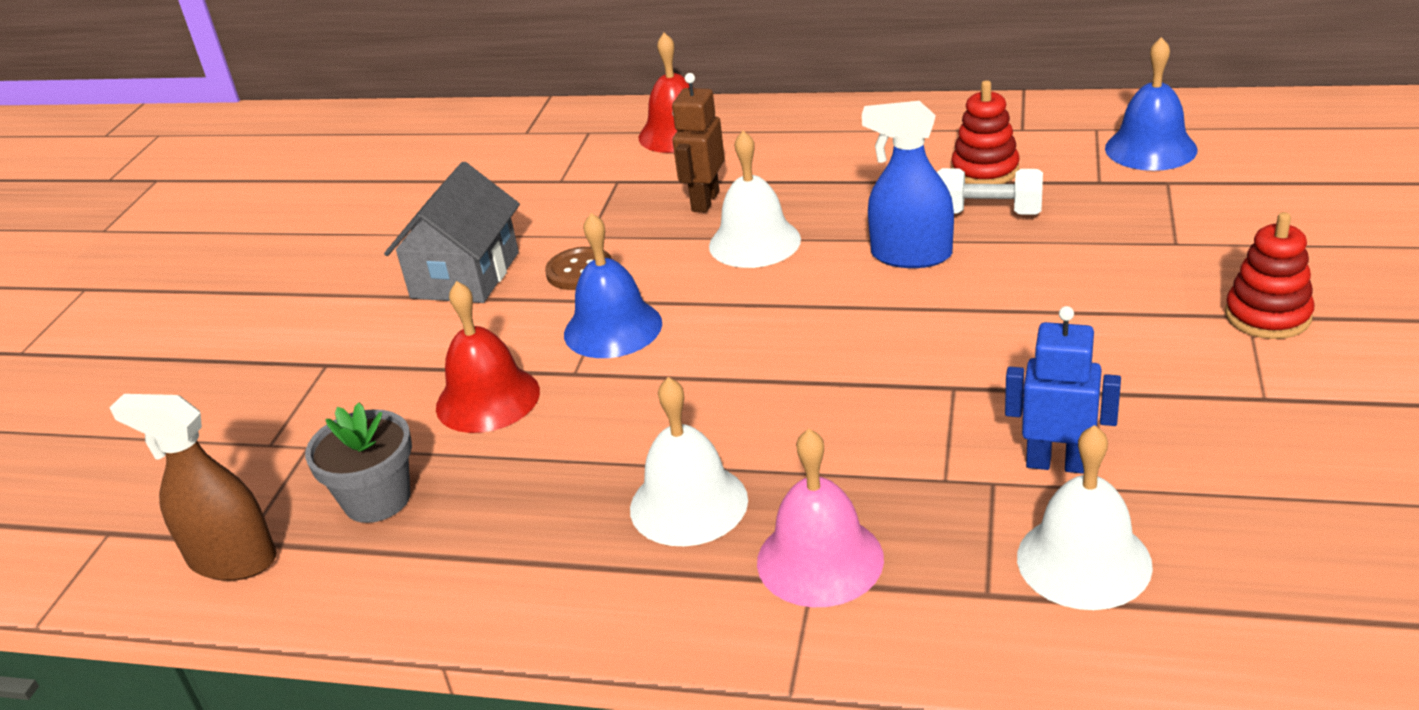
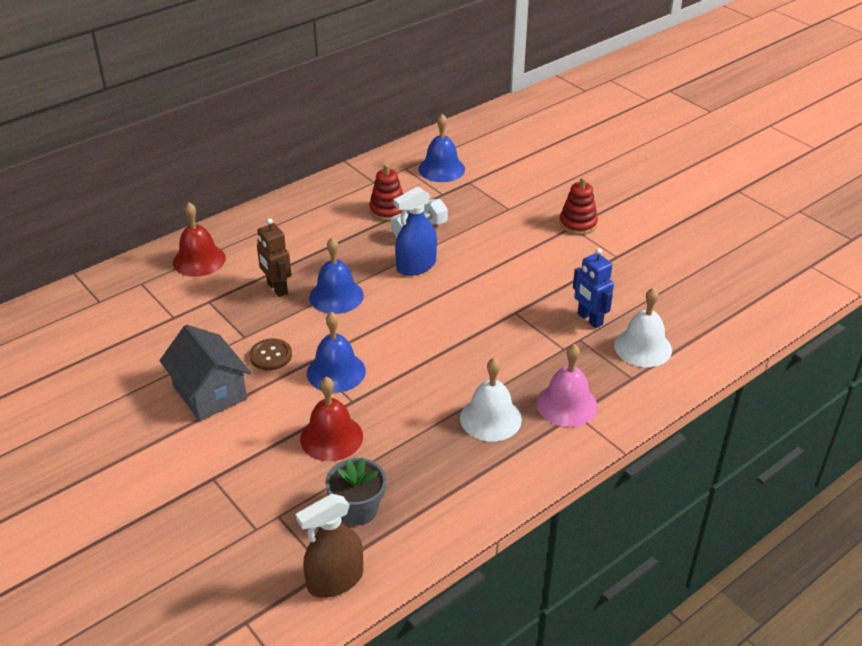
camera: 55 degrees left, 5 degrees up
white bell [709,131,801,268] -> blue bell [309,237,364,314]
blue robot [1005,306,1121,474] -> blue robot turned 90 degrees counterclockwise [573,248,614,328]

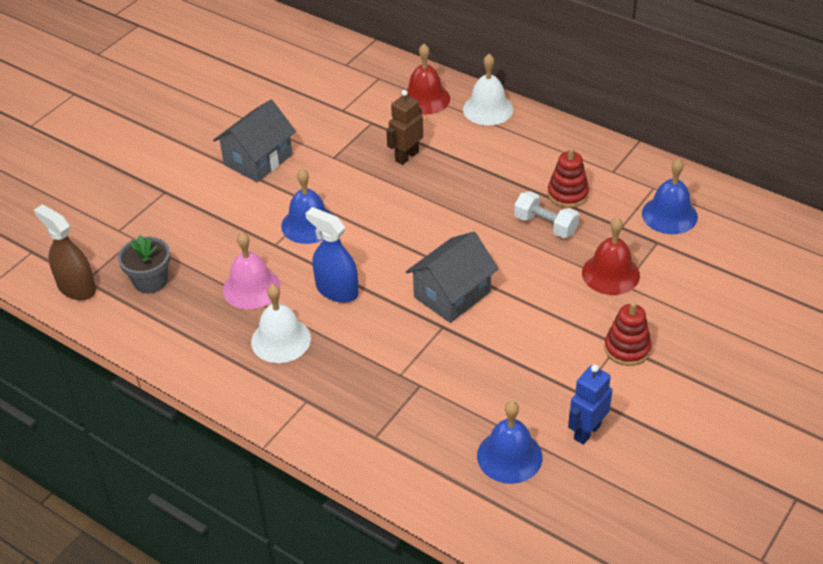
camera: 75 degrees right, 5 degrees up
brown button [249,339,292,371] -> none
red bell [300,377,363,461] -> red bell moved to [582,217,640,295]
blue bell [309,237,364,314] -> blue bell moved to [477,401,543,484]
blue spray bottle [394,187,437,276] -> blue spray bottle moved to [306,207,359,303]
pink bell [537,344,598,427] -> pink bell moved to [223,232,281,309]
blue robot [573,248,614,328] -> blue robot moved to [568,365,612,445]
white bell [614,288,672,367] -> white bell moved to [463,54,513,125]
none -> grey house [406,232,499,323]

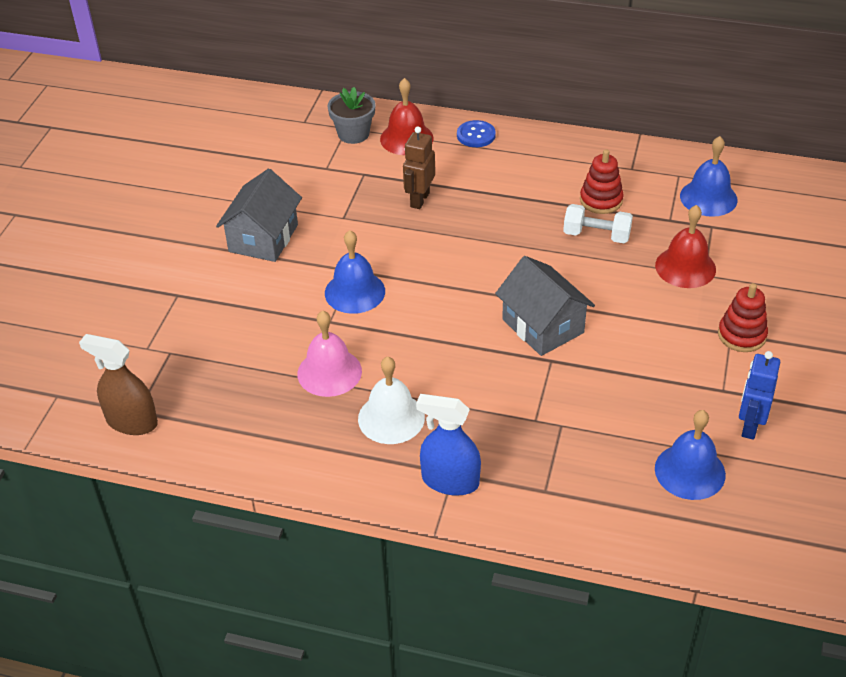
camera: 20 degrees left, 0 degrees up
grey flower pot [118,235,171,294] -> grey flower pot moved to [327,87,376,144]
blue spray bottle [306,207,359,303] -> blue spray bottle moved to [416,394,481,496]
grey house [406,232,499,323] -> grey house turned 60 degrees counterclockwise [495,256,595,356]
white bell [463,54,513,125] -> blue button [457,120,496,147]

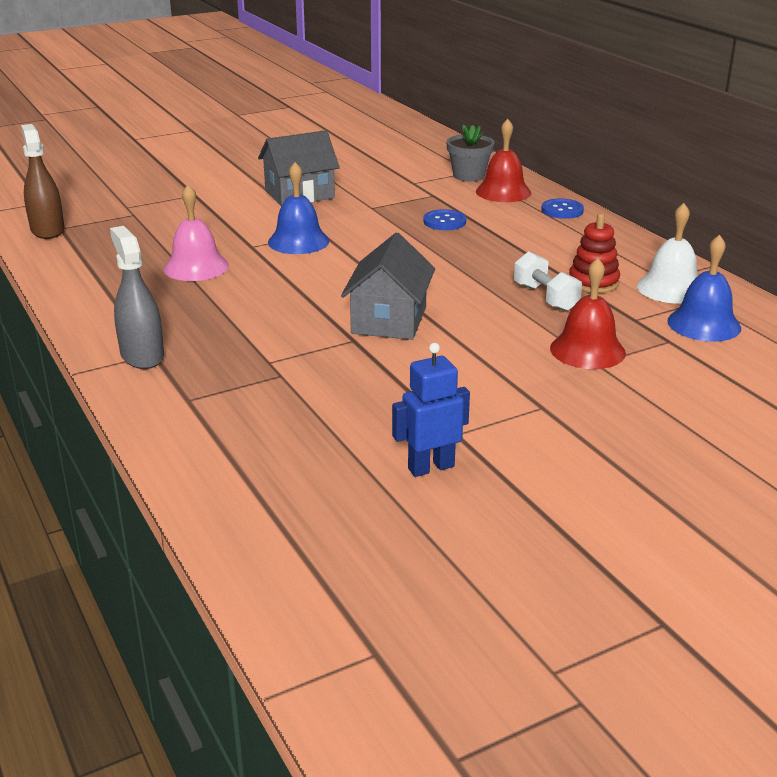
camera: 45 degrees right, 15 degrees down
white bell [358,356,425,444] -> white bell moved to [637,203,698,304]
brown robot [403,126,435,209] -> blue button [423,209,466,230]
blue spray bottle [416,394,481,496] -> grey spray bottle [110,226,164,369]
blue bell [655,410,726,500] -> none
red stacking toy [718,283,768,352] -> none

